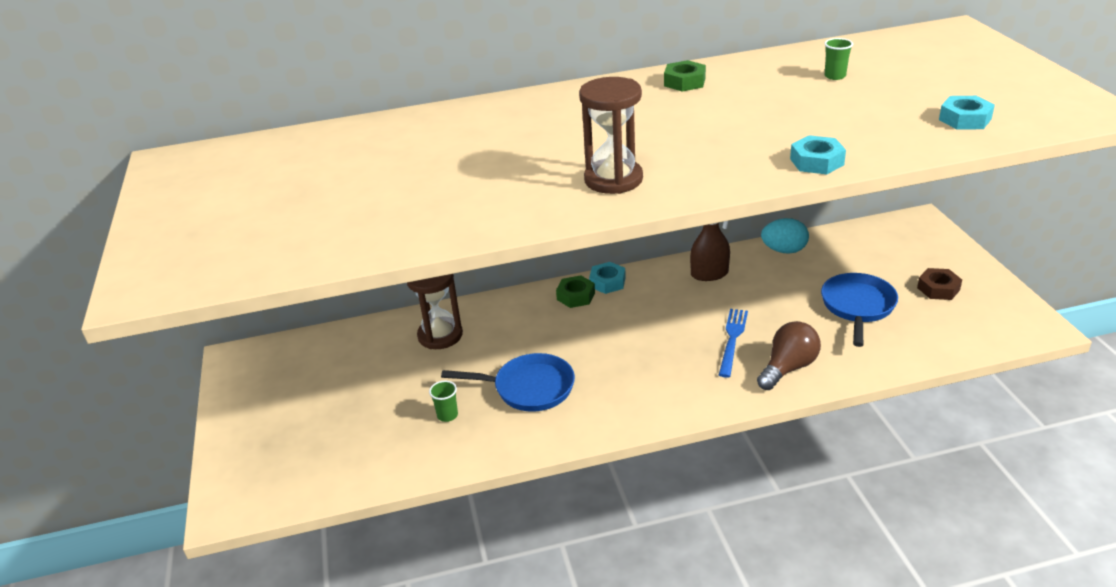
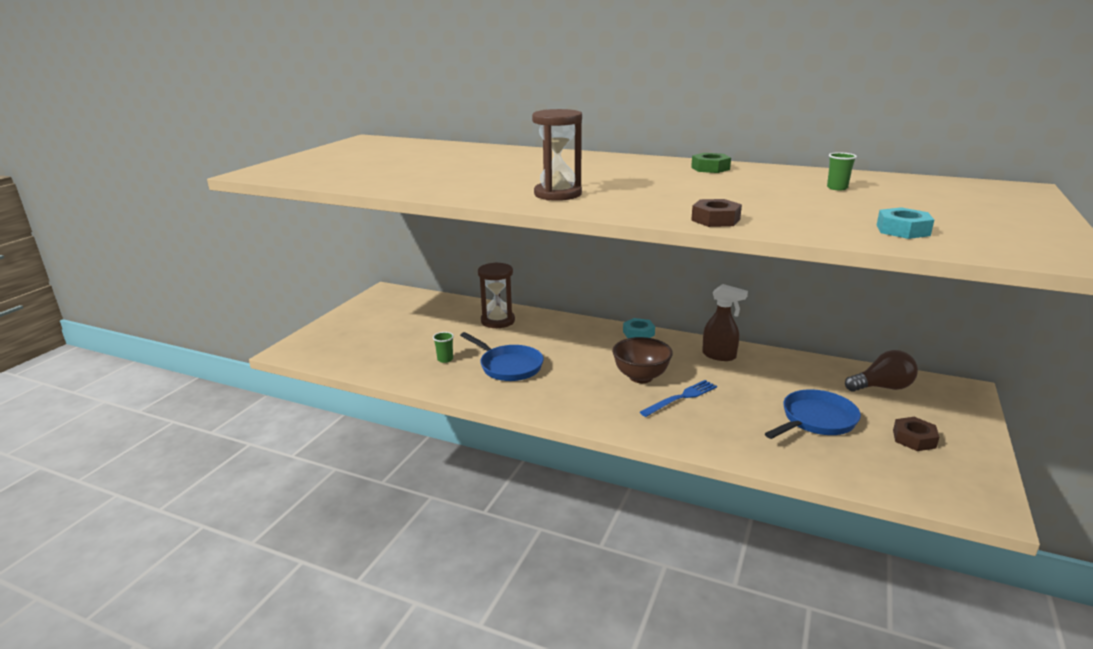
camera: 35 degrees right, 10 degrees down
green nut [556,275,595,308] -> none
brown light bulb [757,321,821,390] -> brown light bulb moved to [845,350,918,392]
turquoise egg [761,218,809,254] -> none
turquoise nut [790,135,846,174] -> brown nut [691,199,742,227]
none -> brown bowl [612,337,673,383]

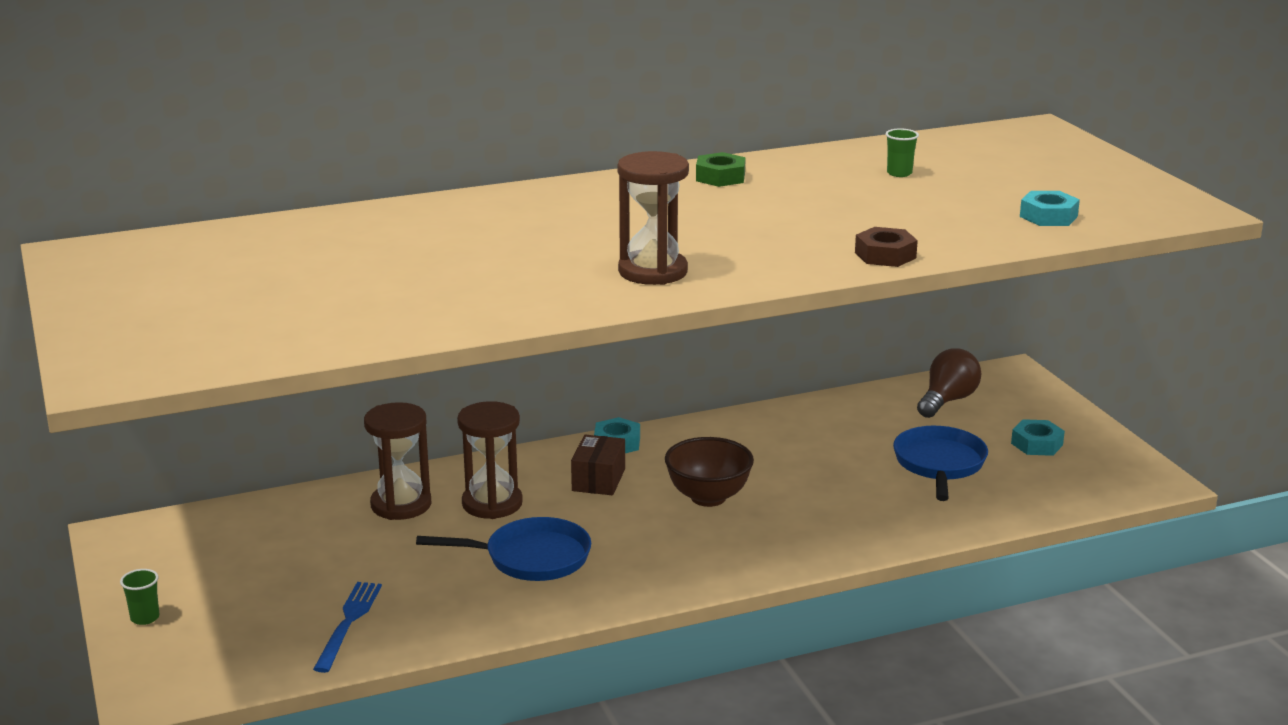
camera: 45 degrees left, 0 degrees up
green cup [433,332,454,363] -> green cup moved to [120,569,159,625]
blue fork [640,380,717,417] -> blue fork moved to [313,582,382,673]
brown spray bottle [702,284,748,361] -> none
brown nut [893,417,939,451] -> turquoise nut [1011,419,1065,456]
none -> brown hourglass [457,401,523,519]
none -> brown box [571,435,625,495]

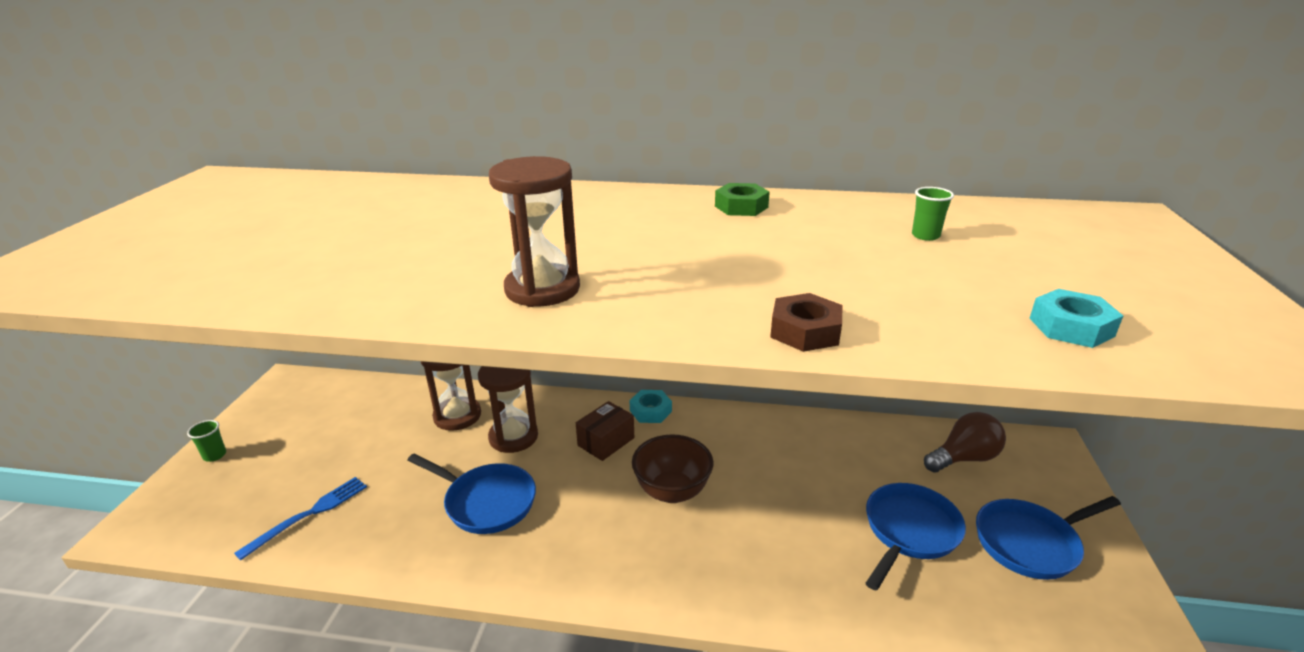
camera: 30 degrees right, 5 degrees up
turquoise nut [1011,419,1065,456] -> blue pan [976,496,1121,580]

